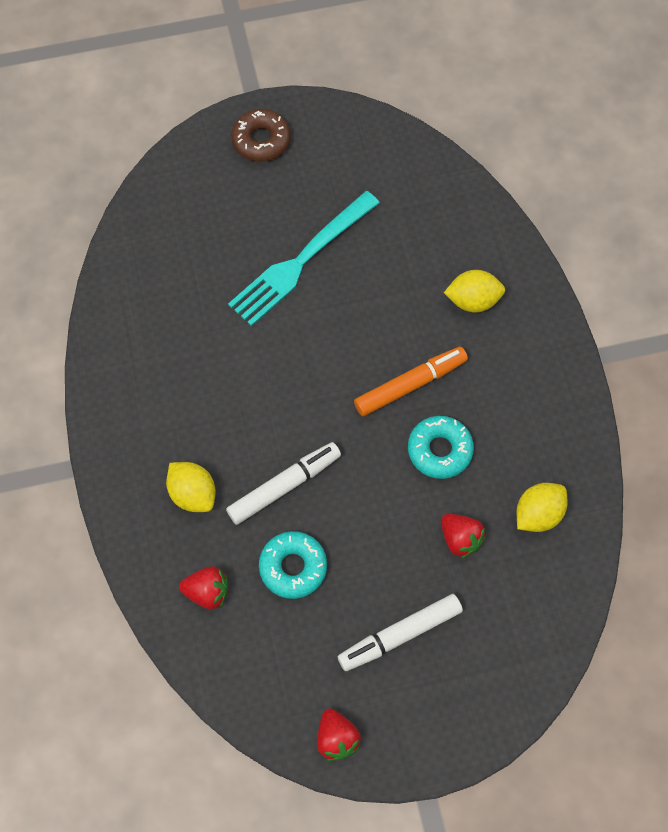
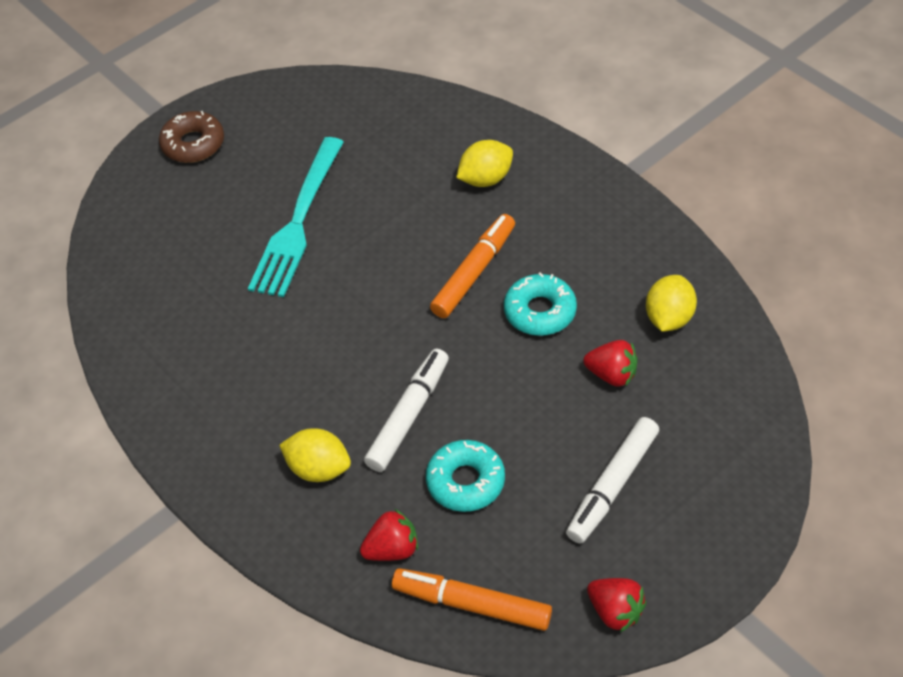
camera: 25 degrees left, 15 degrees down
none -> orange marker [392,568,552,631]

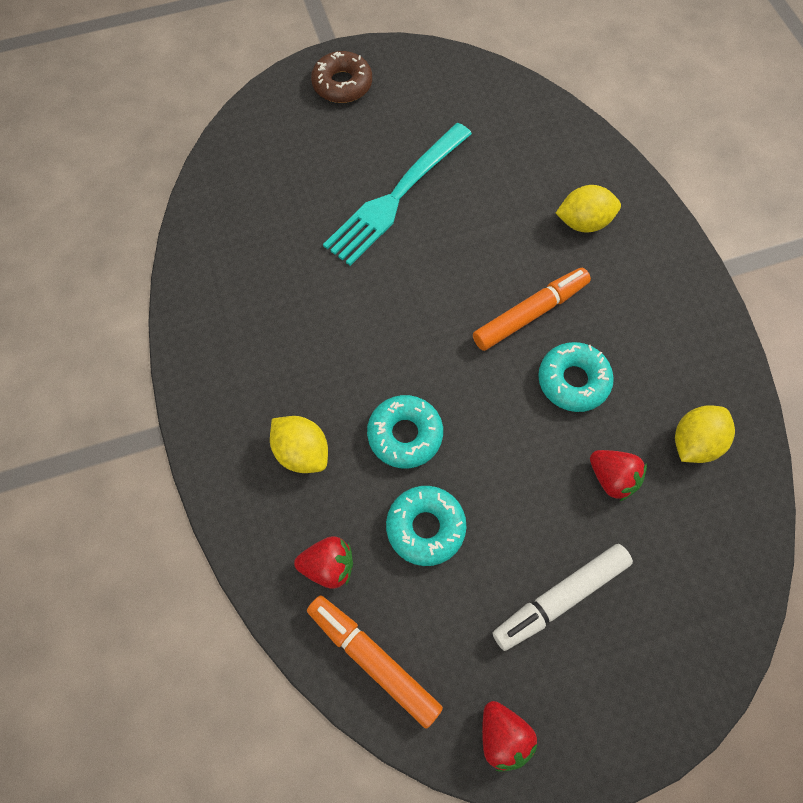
camera: 20 degrees right, 15 degrees up
white marker [364,349,449,472] -> turquoise donut [367,395,443,468]

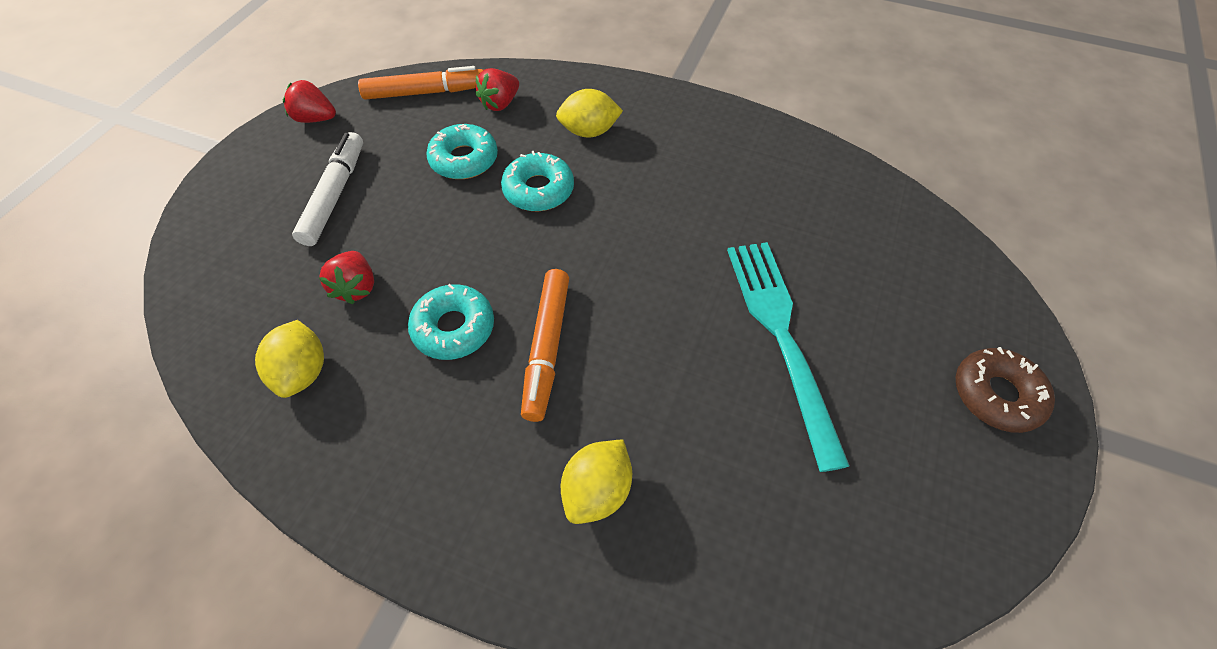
camera: 130 degrees right, 10 degrees down
red strawberry [590,450,647,502] -> red strawberry turned 90 degrees counterclockwise [319,251,374,304]

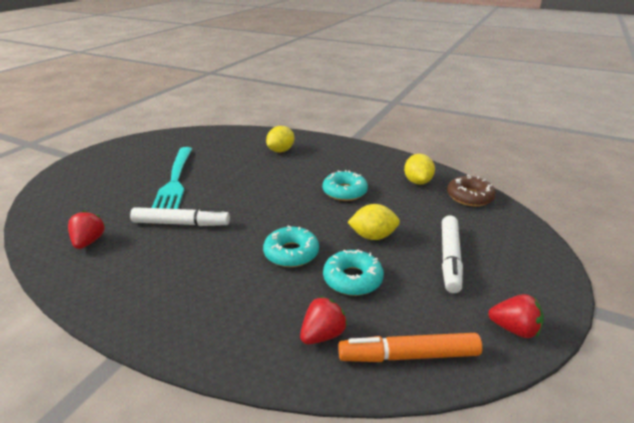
camera: 175 degrees left, 25 degrees down
red strawberry [319,251,374,304] -> red strawberry moved to [68,211,105,249]
orange marker [521,269,569,422] -> none
yellow lemon [556,89,623,137] -> yellow lemon moved to [347,204,400,240]
brown donut [956,347,1055,433] -> brown donut moved to [447,175,496,206]
none -> white marker [130,207,230,226]

